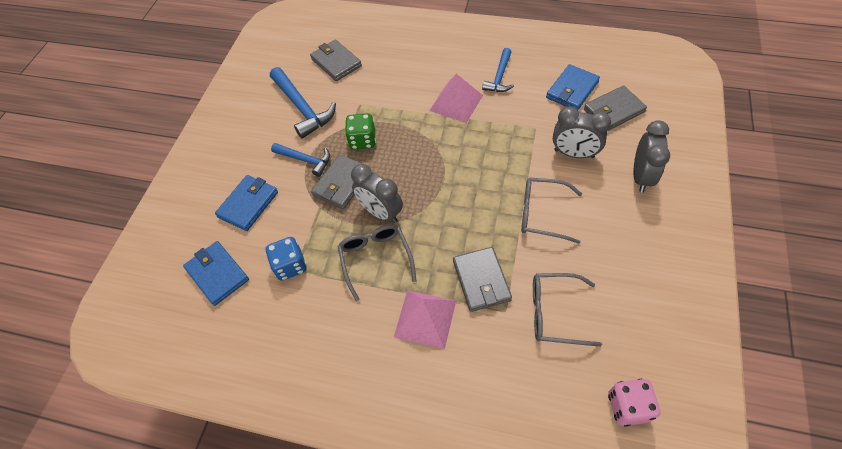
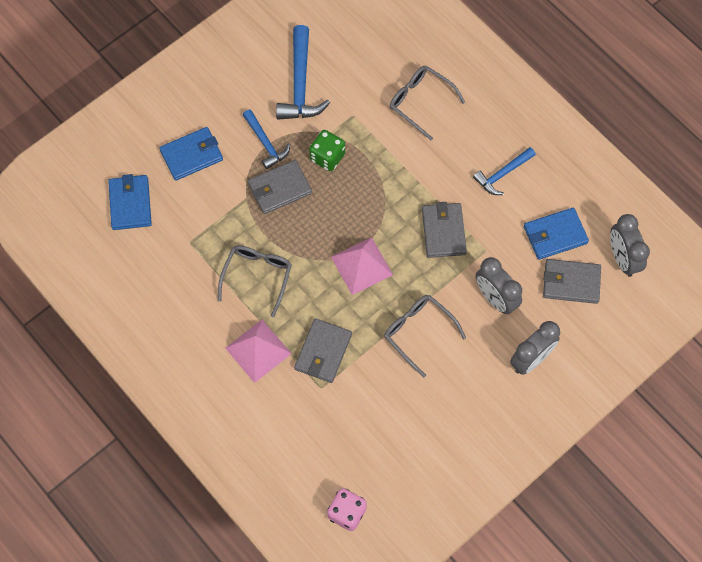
camera: 30 degrees right, 10 degrees up
blue dice [265,237,307,281] -> none
grey wallet [310,39,362,81] -> grey wallet moved to [422,202,467,258]
grey clock [351,164,403,223] -> grey clock moved to [610,214,650,277]
pink pyramid [429,74,483,123] -> pink pyramid moved to [331,237,393,295]
grey glasses [533,273,602,346] -> grey glasses moved to [390,66,465,140]

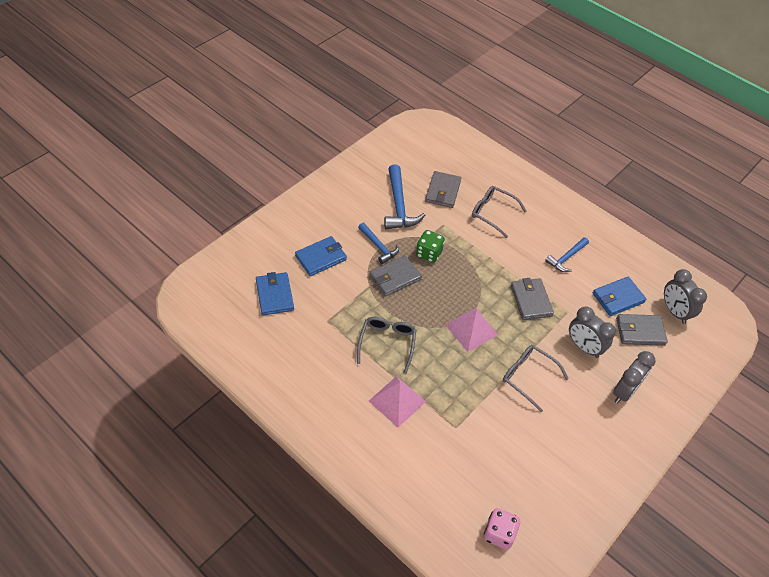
camera: 10 degrees left, 15 degrees down
grey wallet [294,318,352,383] -> grey wallet moved to [425,171,461,208]

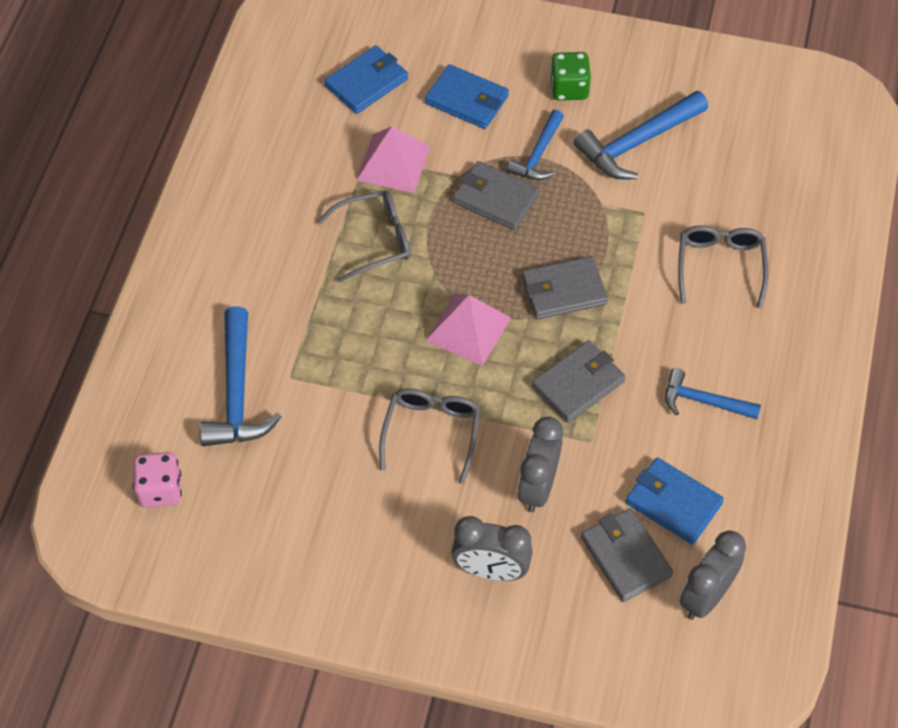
camera: 65 degrees right, 5 degrees up
pink pyramid [369,376,426,427] -> pink pyramid moved to [356,126,430,193]
green dice [416,230,445,263] -> green dice moved to [550,52,591,100]
grey wallet [425,171,461,208] -> grey wallet moved to [522,256,608,319]
none -> blue hammer [200,306,281,446]

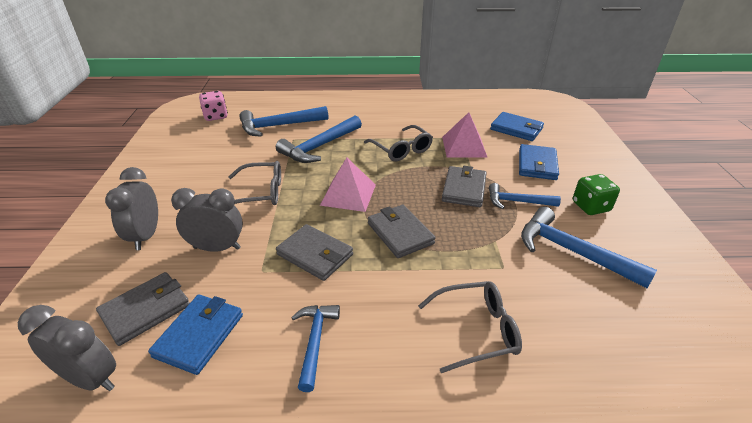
camera: 75 degrees right, 20 degrees down
none -> blue hammer [276,115,362,163]

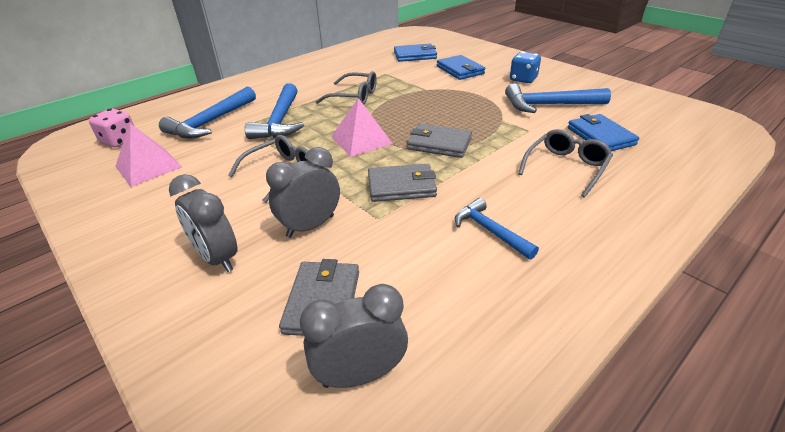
camera: 40 degrees left, 0 degrees up
blue wallet [148,295,243,375] -> blue wallet moved to [568,114,639,151]
pink pyramid [442,112,488,158] -> pink pyramid moved to [115,123,182,187]
grey wallet [442,166,487,207] -> none
blue hammer [489,183,561,209] -> none
green dice [573,174,620,215] -> blue dice [510,52,541,83]

